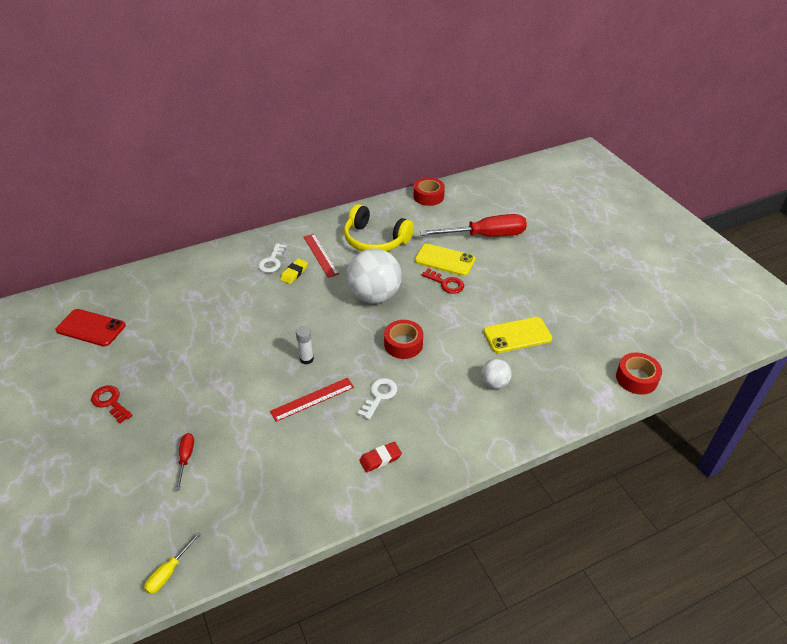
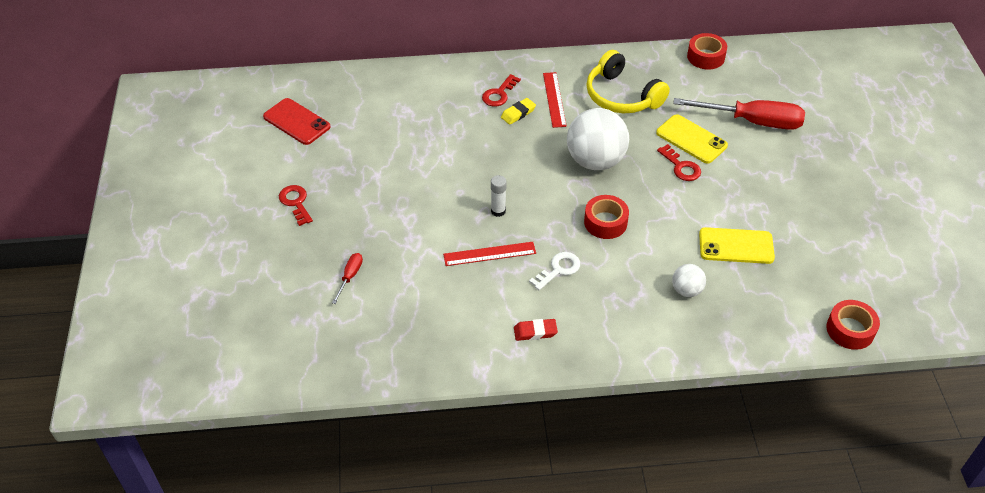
camera: 20 degrees right, 5 degrees up
yellow screwdriver [144,532,201,594] -> none
white key [258,243,287,273] -> red key [482,74,521,107]

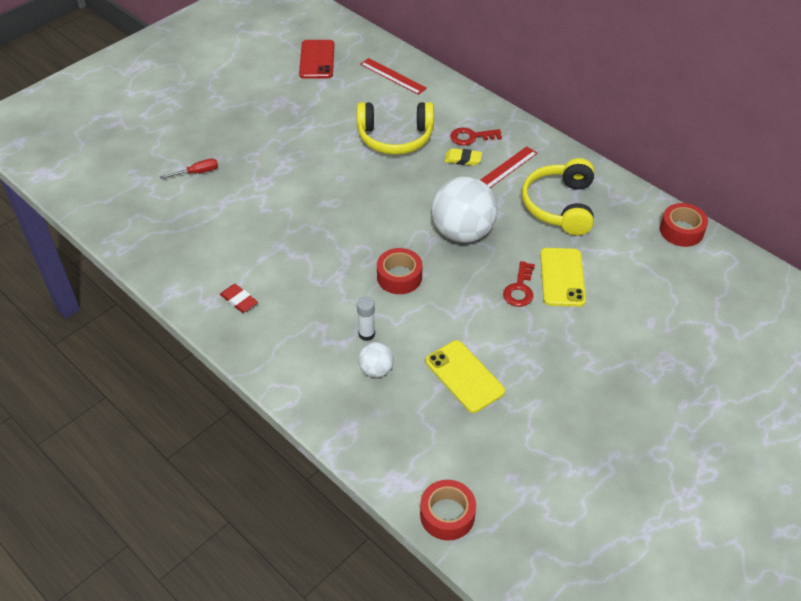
camera: 50 degrees right, 0 degrees up
red key [279,185,313,226] -> none
red ruler [443,242,536,266] -> red ruler moved to [360,58,427,95]
white glue stick [491,175,507,217] -> white glue stick moved to [357,296,375,341]
white key [529,252,580,290] -> none
red screwdriver [673,98,805,130] -> none
none -> yellow headphones [357,102,434,155]

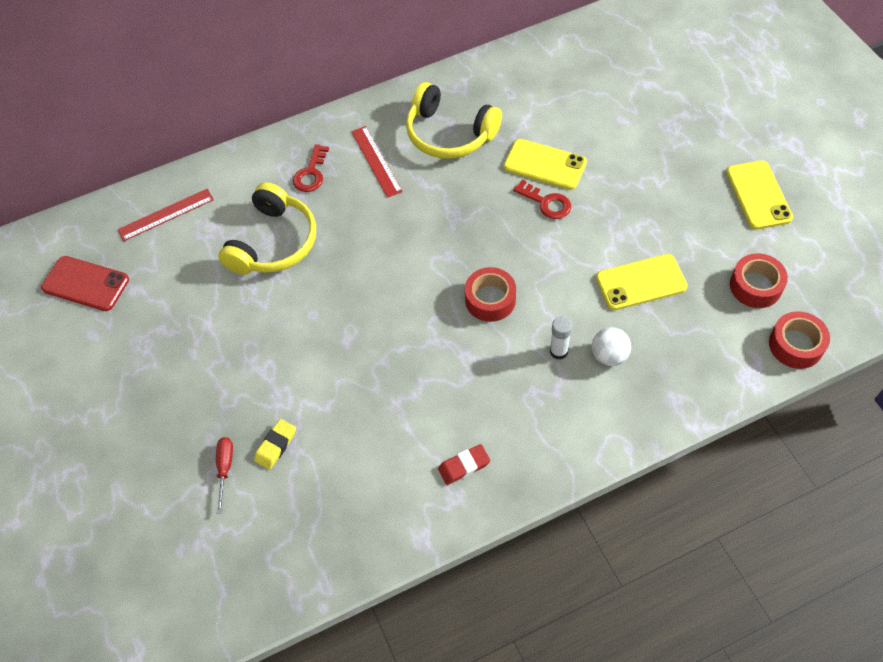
camera: 65 degrees left, 10 degrees up
white ball [431,176,498,243] -> none
yellow eraser [444,148,482,166] -> yellow eraser moved to [254,419,296,470]
red tape [660,203,708,247] -> red tape moved to [730,253,788,308]
none -> yellow phone [726,160,793,230]

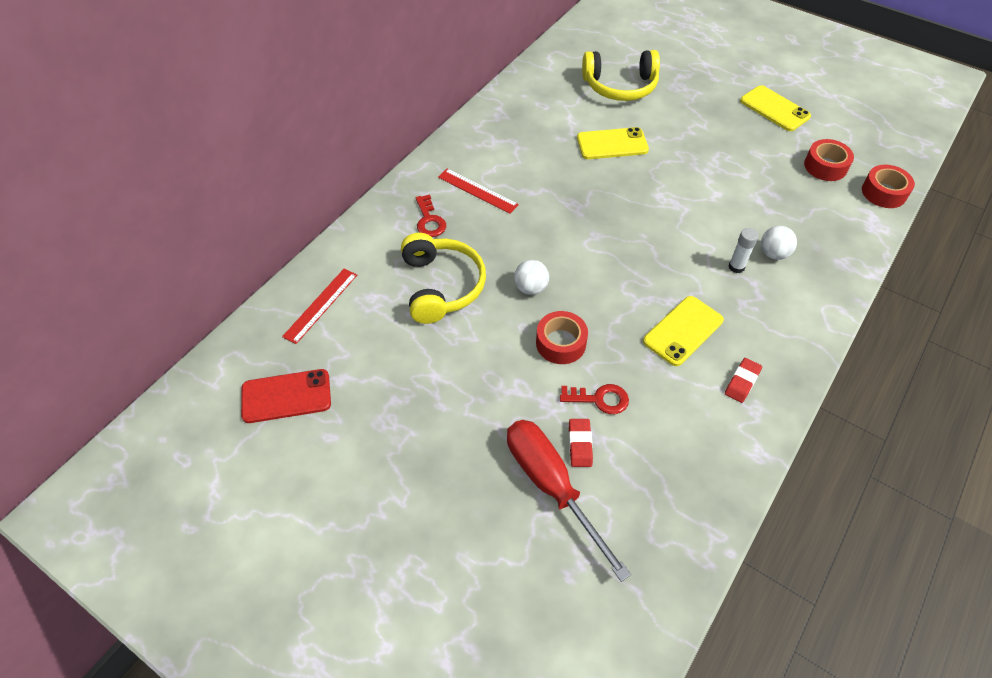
camera: 35 degrees left, 5 degrees down
red screwdriver [216,437,233,514] -> red screwdriver [507,420,631,582], size x2.28
yellow eraser [254,419,296,470] -> red eraser [569,419,593,467]
yellow headphones [406,82,502,159] -> yellow headphones moved to [582,50,660,101]
red tape [465,267,516,322] -> red tape moved to [536,311,588,364]
red key [513,180,571,219] -> red key moved to [560,384,629,414]
yellow phone [596,254,688,310] -> yellow phone moved to [643,296,724,366]
none -> white ball [514,260,549,295]

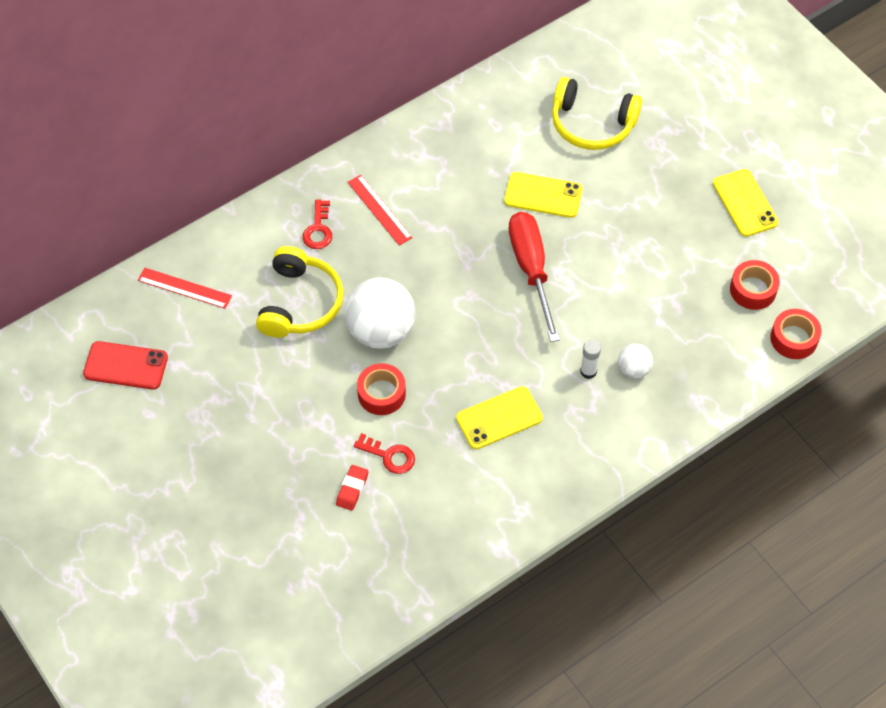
camera: 20 degrees right, 5 degrees up
red ruler [282,269,357,344] -> red ruler turned 60 degrees clockwise [138,268,232,309]
red screwdriver [507,420,631,582] -> red screwdriver moved to [509,212,560,342]
white ball [514,260,549,295] -> white ball [344,278,416,349], size x2.05
red eraser [725,358,762,403] -> none

